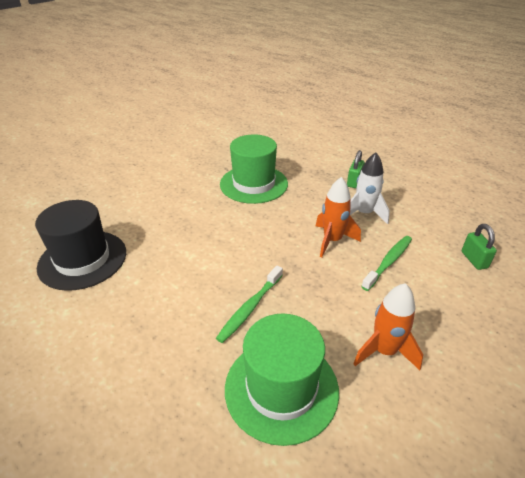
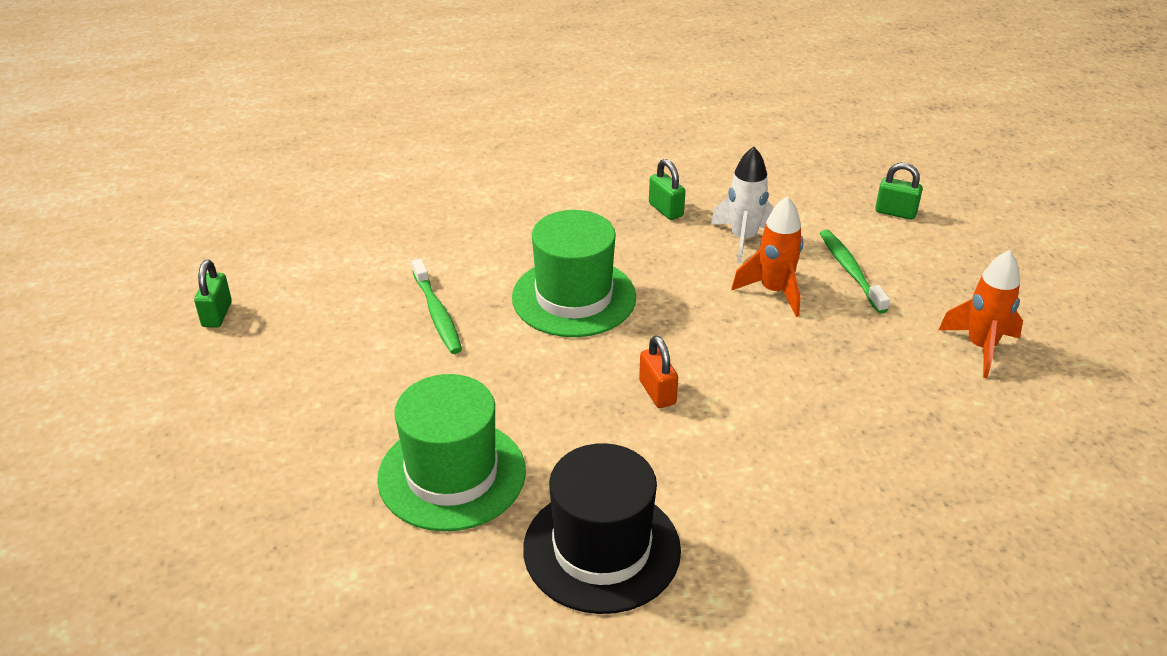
camera: 55 degrees left, 0 degrees up
green toothbrush [216,266,283,343] -> green toothbrush moved to [412,259,462,354]
green hat [225,314,339,446] -> green hat moved to [377,374,526,532]
none -> green padlock [194,260,232,328]
none -> orange padlock [639,336,678,408]

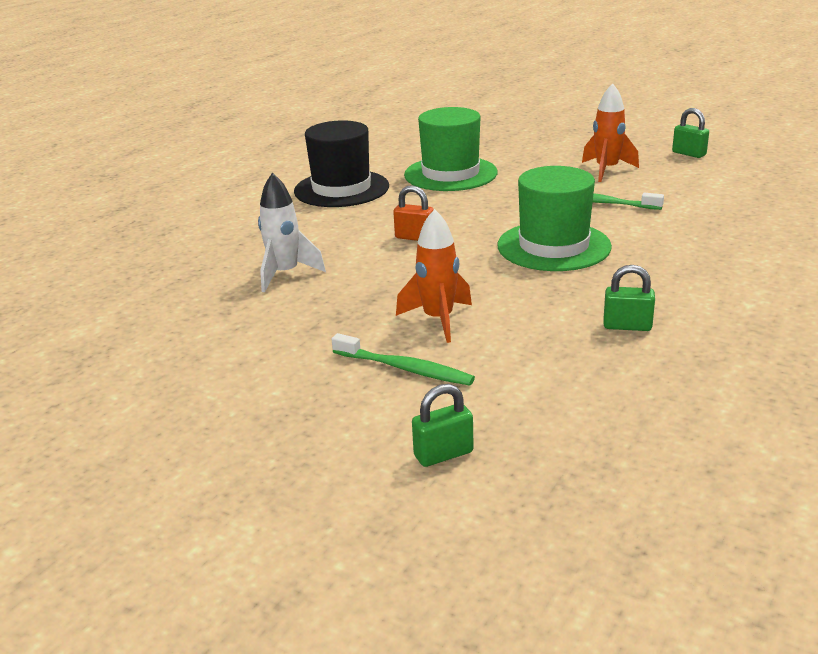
camera: 135 degrees right, 10 degrees down
white rocket [711,146,774,263] -> white rocket moved to [258,173,326,292]
orange rocket [939,250,1023,378] -> orange rocket moved to [582,83,639,182]

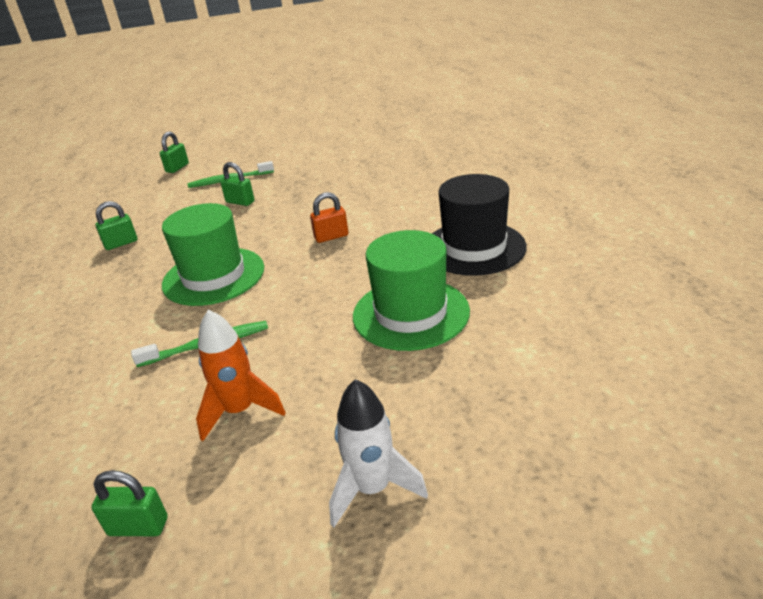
camera: 140 degrees right, 5 degrees up
white rocket [258,173,326,292] -> white rocket moved to [329,379,428,527]
orange rocket [396,209,472,343] -> green padlock [220,162,254,206]

